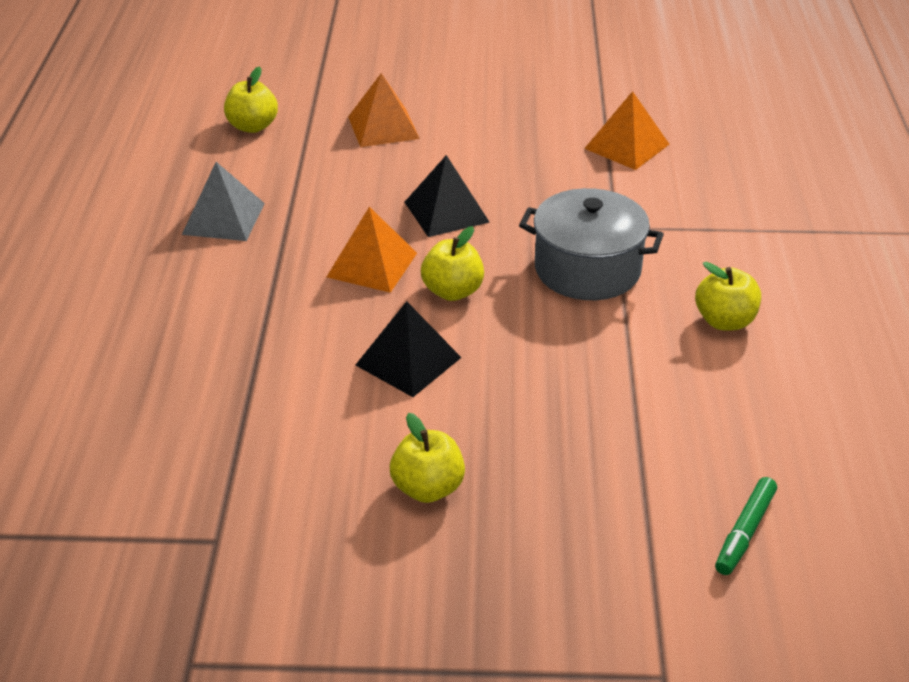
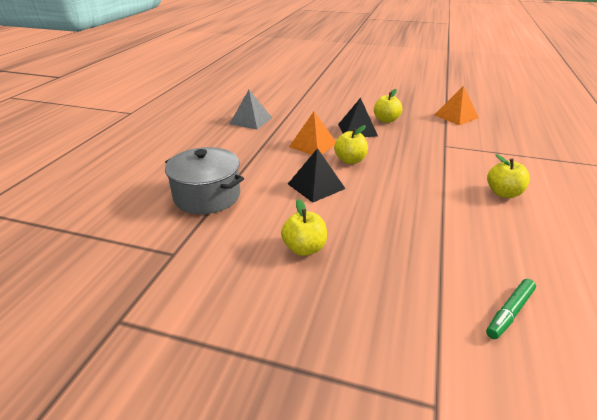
camera: 15 degrees right, 5 degrees down
yellow apple [224,67,278,133] -> yellow apple moved to [374,89,402,123]
orange pyramid [348,73,420,147] -> none
grey pot [519,188,664,300] -> grey pot moved to [165,147,244,214]

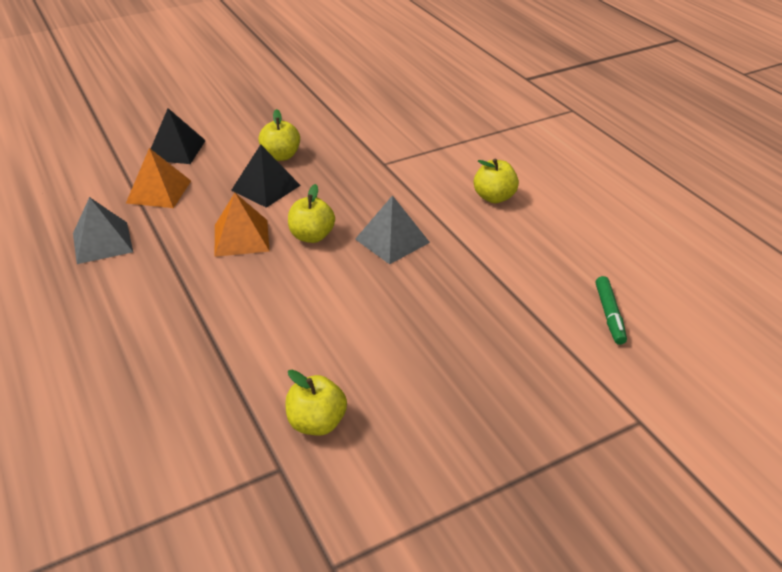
camera: 45 degrees left, 5 degrees up
grey pot [165,147,244,214] -> none
yellow apple [281,199,327,256] -> yellow apple moved to [285,370,347,436]
black pyramid [288,148,346,203] -> black pyramid moved to [151,108,206,164]
orange pyramid [434,85,479,125] -> orange pyramid moved to [126,148,191,208]
none -> grey pyramid [355,195,430,264]

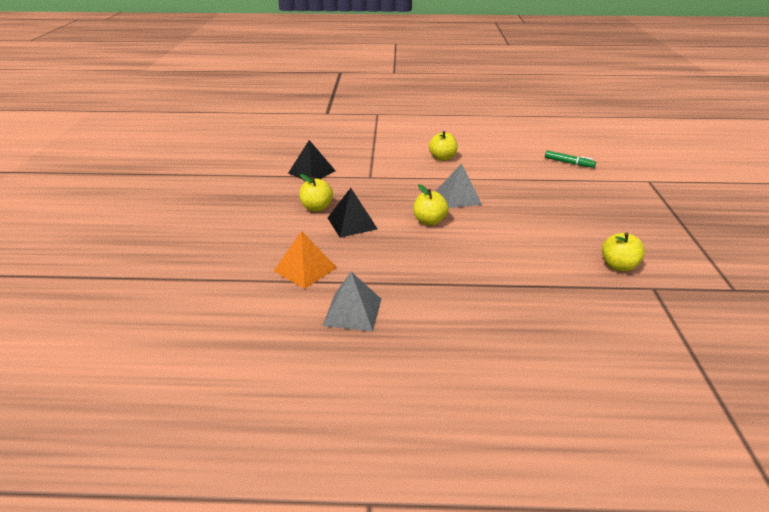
camera: 60 degrees left, 5 degrees down
black pyramid [151,108,206,164] -> black pyramid moved to [288,140,335,180]
orange pyramid [215,193,270,257] -> none

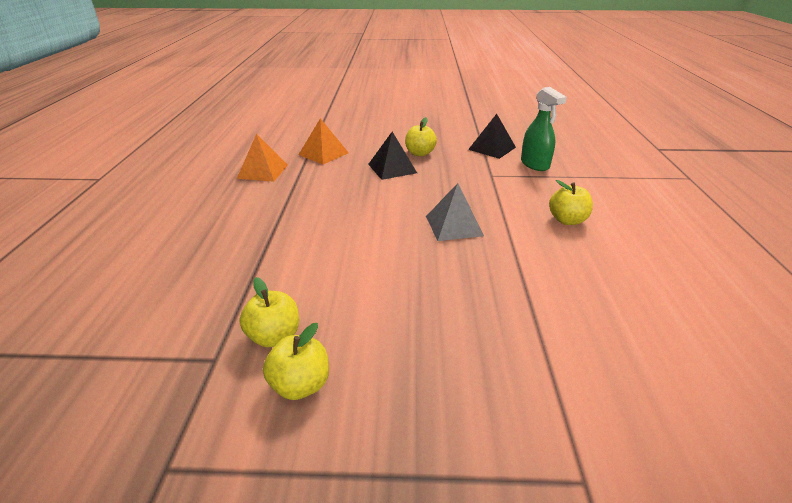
camera: 90 degrees right, 0 degrees up
grey pyramid [323,272,381,332] -> orange pyramid [237,134,288,182]
yellow apple [413,184,449,225] -> yellow apple moved to [263,323,329,400]
green marker [545,151,596,168] -> none
none -> green spray bottle [521,87,567,171]

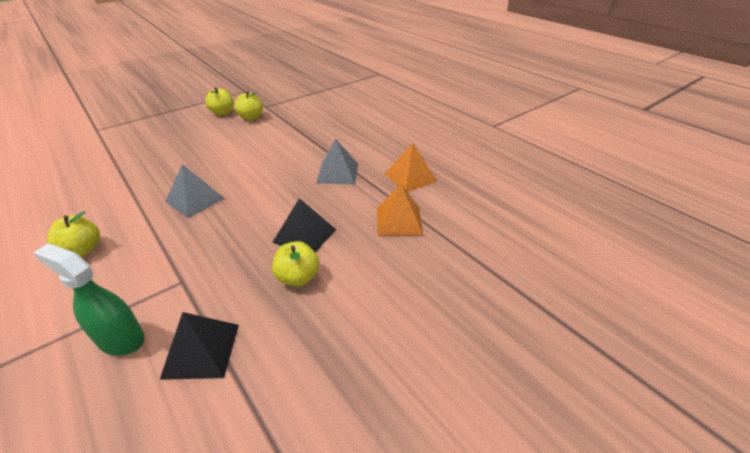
camera: 140 degrees right, 5 degrees up
none -> grey pyramid [317,139,358,184]

